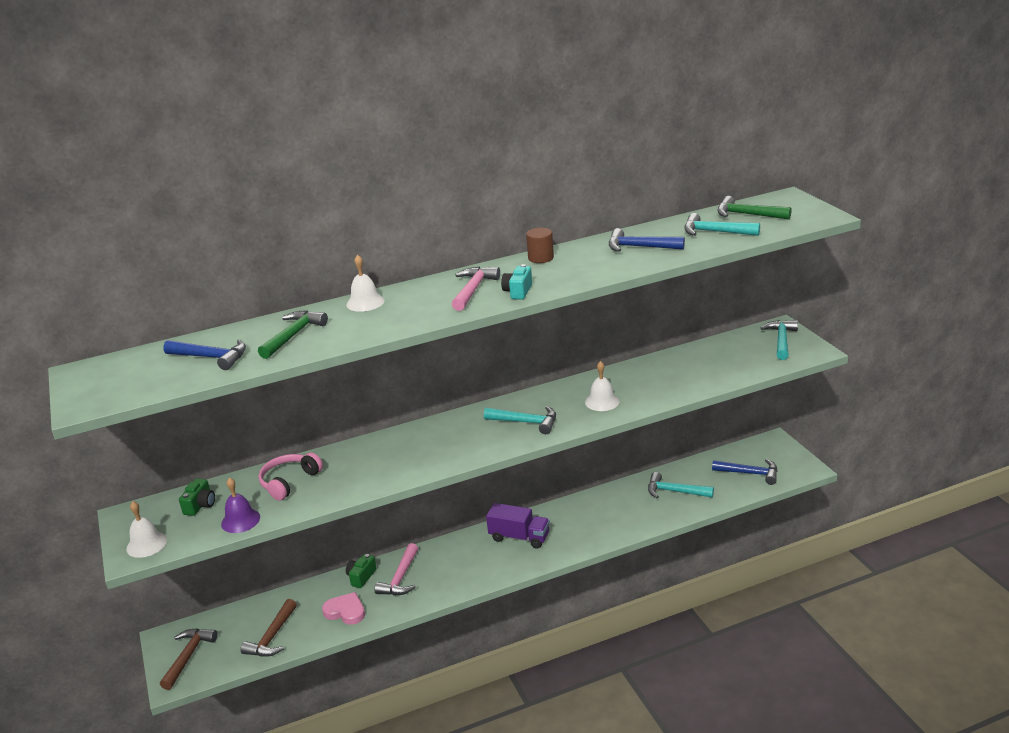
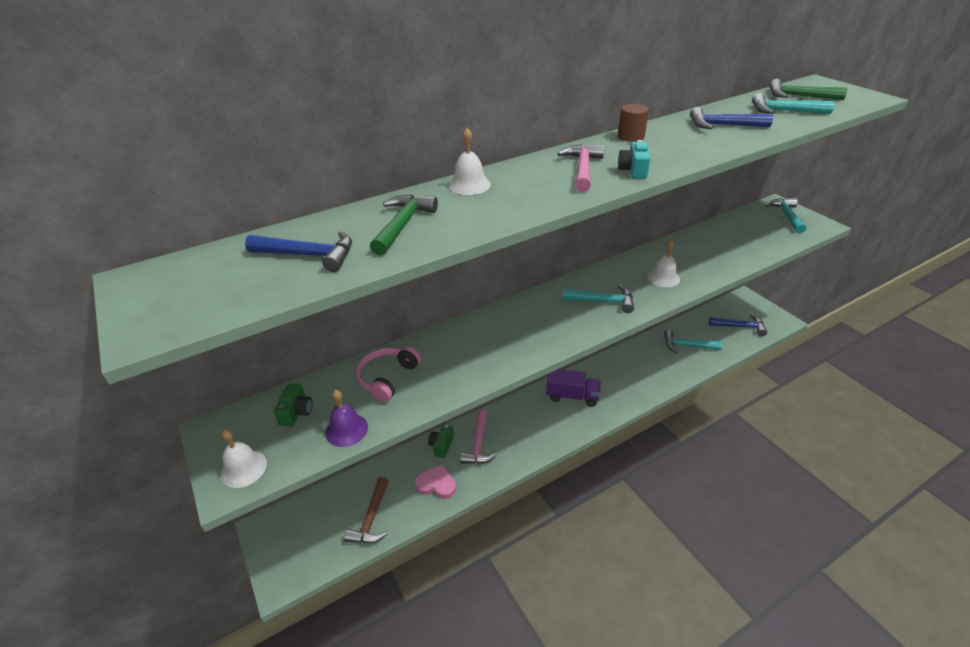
camera: 10 degrees left, 10 degrees up
brown hammer [160,628,217,690] -> none

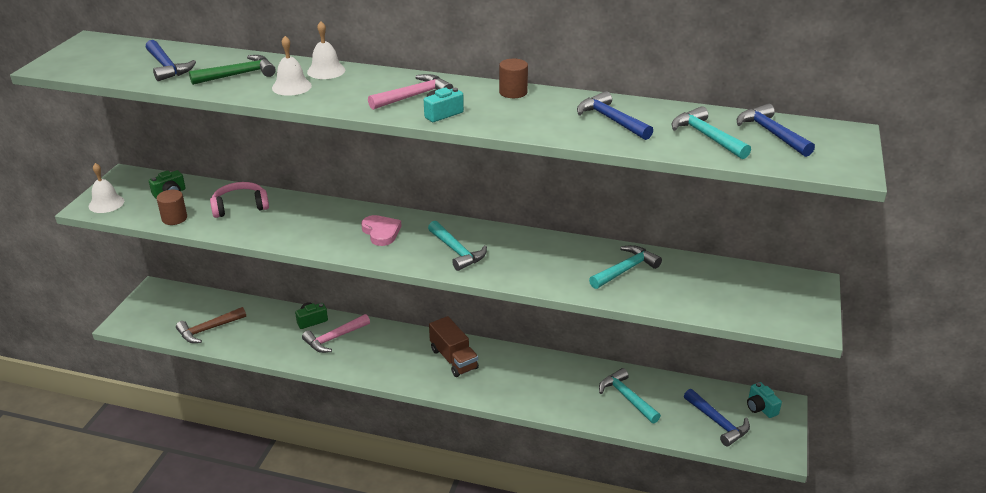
camera: 45 degrees right, 5 degrees down
purple bell [325,390,368,447] -> brown cylinder [157,190,187,225]
pink heart [414,464,456,499] -> pink heart moved to [361,215,402,246]
purple truck [546,369,601,407] -> brown truck [429,316,479,377]
white bell [647,240,680,287] -> white bell moved to [272,36,312,96]
turquoise hammer [766,198,806,233] -> turquoise hammer moved to [589,245,662,289]
green hammer [769,79,847,100] -> blue hammer [737,103,815,157]
none -> turquoise camera [747,382,782,418]

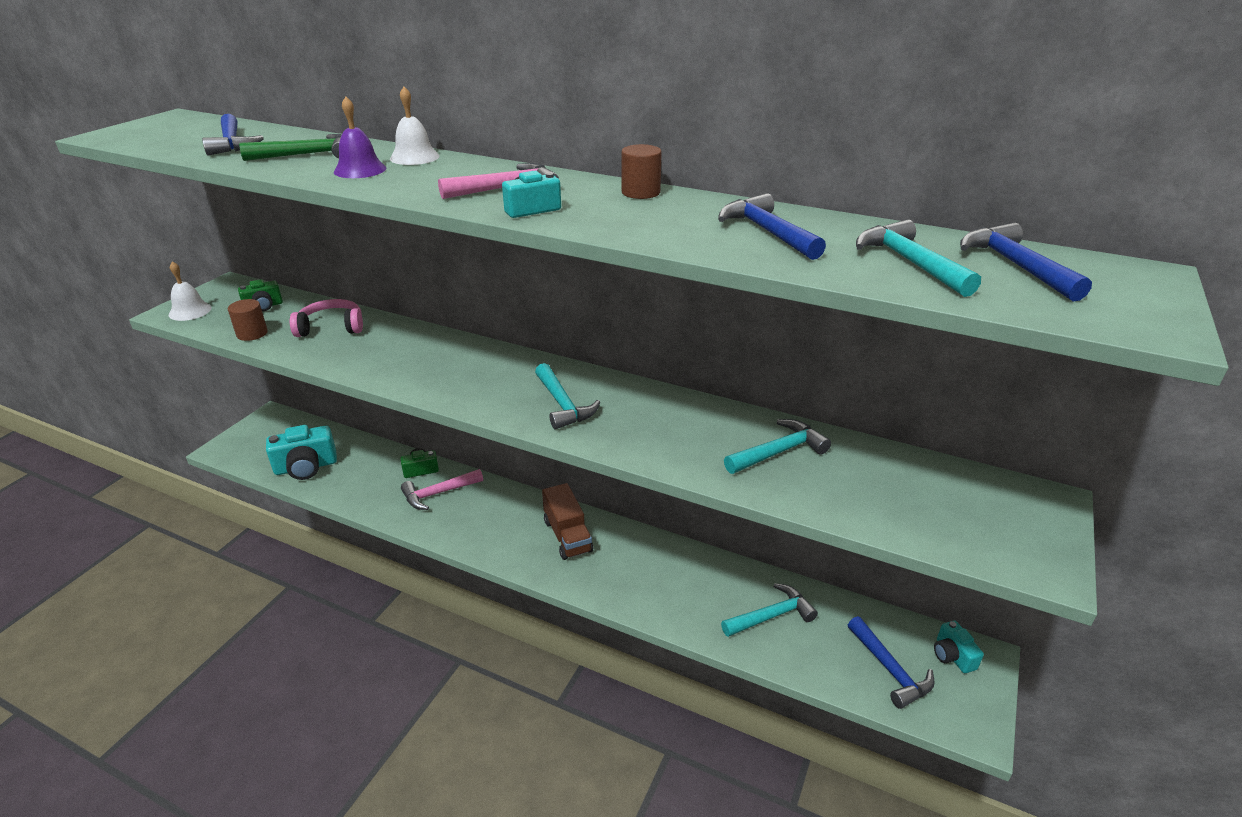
camera: 10 degrees right, 0 degrees up
brown hammer [176,307,246,343] -> turquoise camera [266,425,337,480]
white bell [272,36,312,96] -> purple bell [334,97,386,178]
pink heart [361,215,402,246] -> none
turquoise hammer [599,368,661,423] -> turquoise hammer turned 90 degrees clockwise [721,583,818,637]

